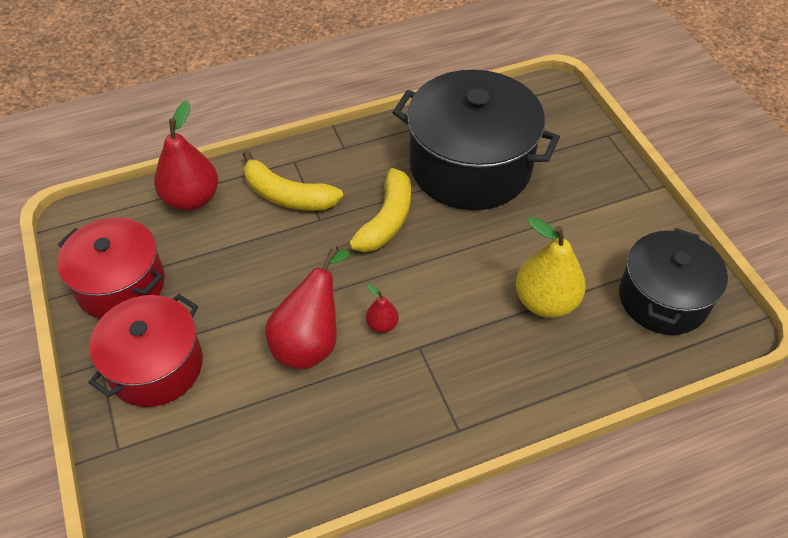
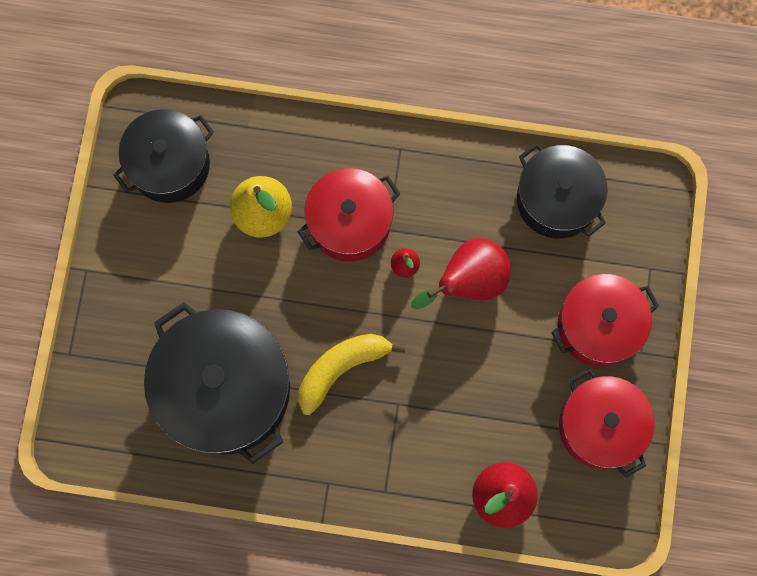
camera: 150 degrees left, 25 degrees up
yellow banana [243,151,343,211] -> none
none -> red pot [298,168,400,262]
none -> black pot [517,143,608,238]

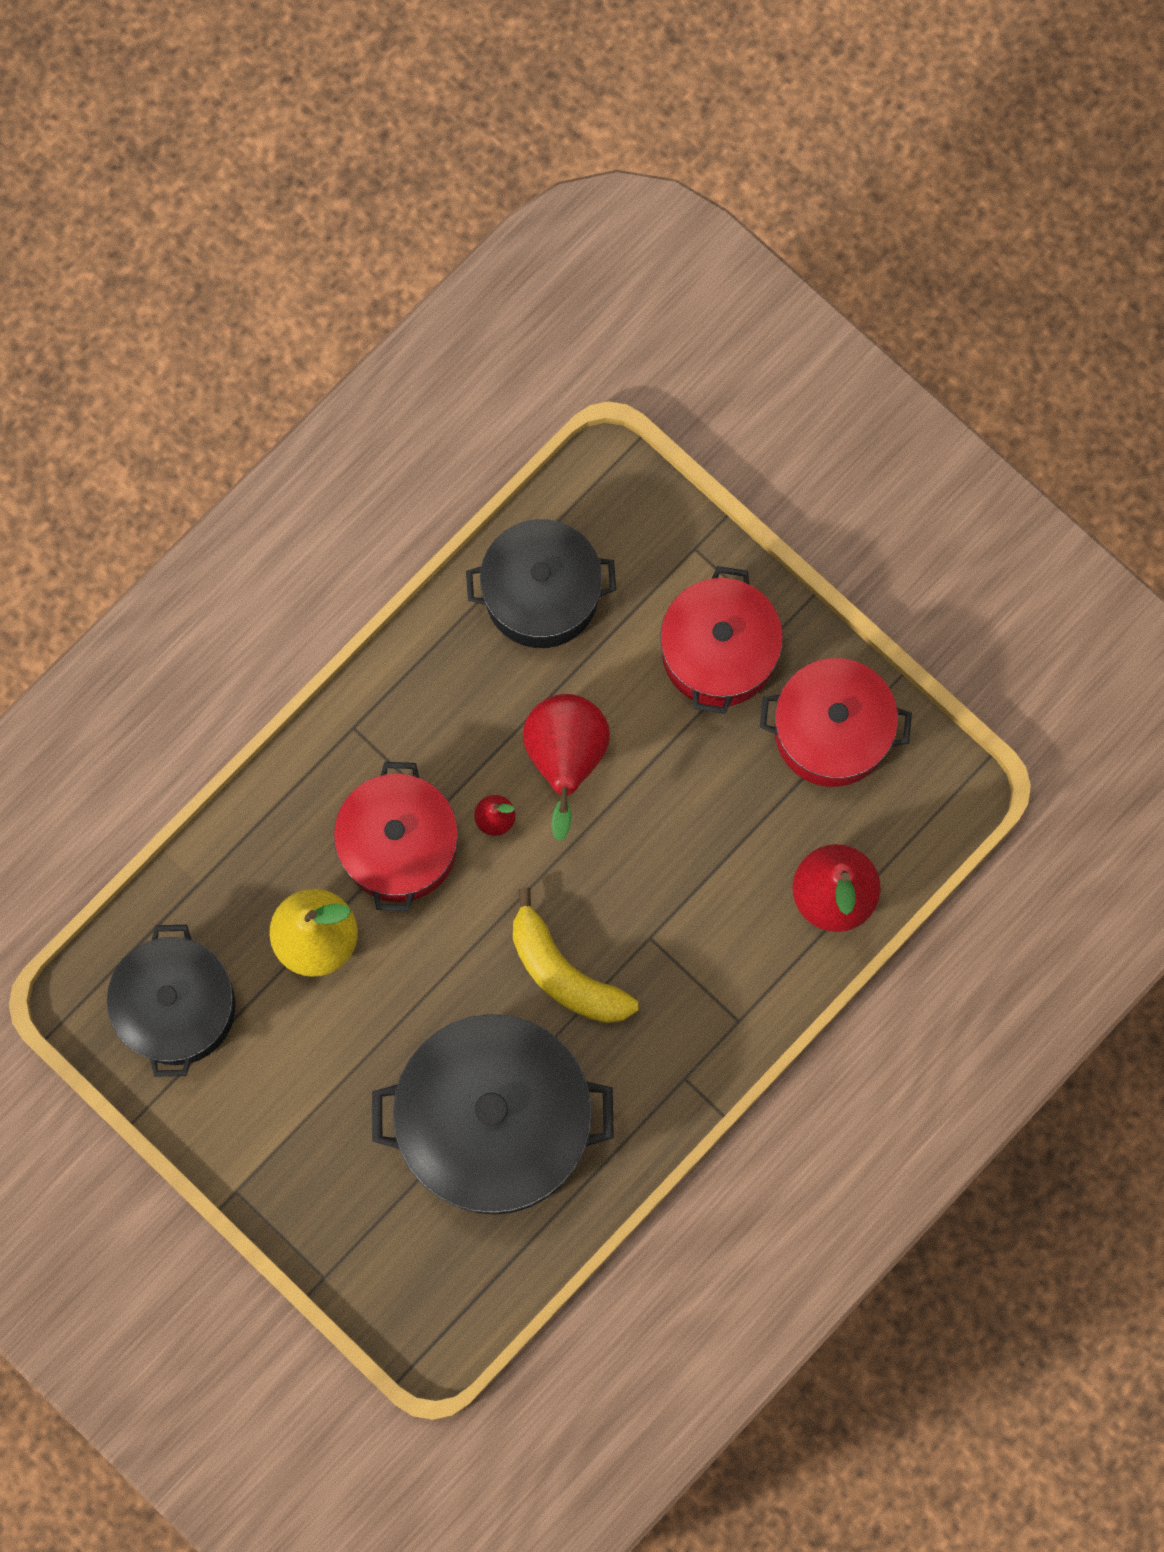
camera: 55 degrees left, 0 degrees up
yellow banana [298,334,406,415] -> yellow banana turned 45 degrees counterclockwise [513,888,638,1023]

